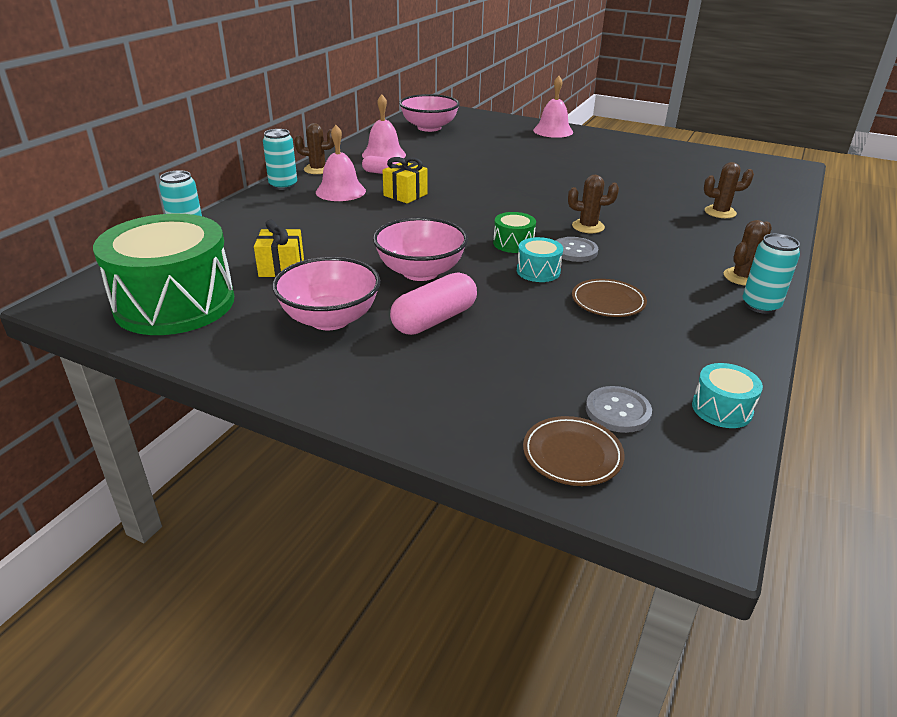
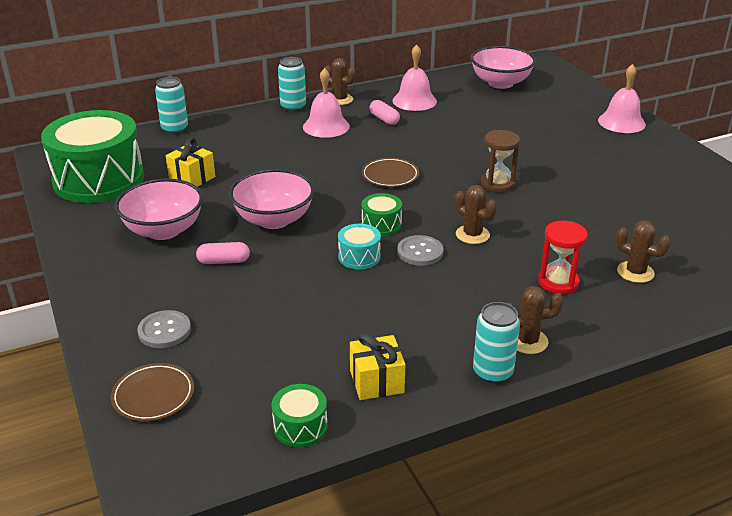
camera: 40 degrees right, 0 degrees up
yellow gift [383,157,428,204] -> yellow gift moved to [350,332,406,400]
pink capsule [390,272,477,335] -> pink capsule [196,242,250,264], size x0.60
brown plate [572,279,647,317] -> brown plate moved to [362,158,419,187]
grey button [586,386,652,433] -> grey button moved to [137,310,191,348]
turquoise drum [692,363,763,428] -> green drum [271,384,327,447]
none -> brown hourglass [481,130,520,193]
none -> red hourglass [538,221,588,295]

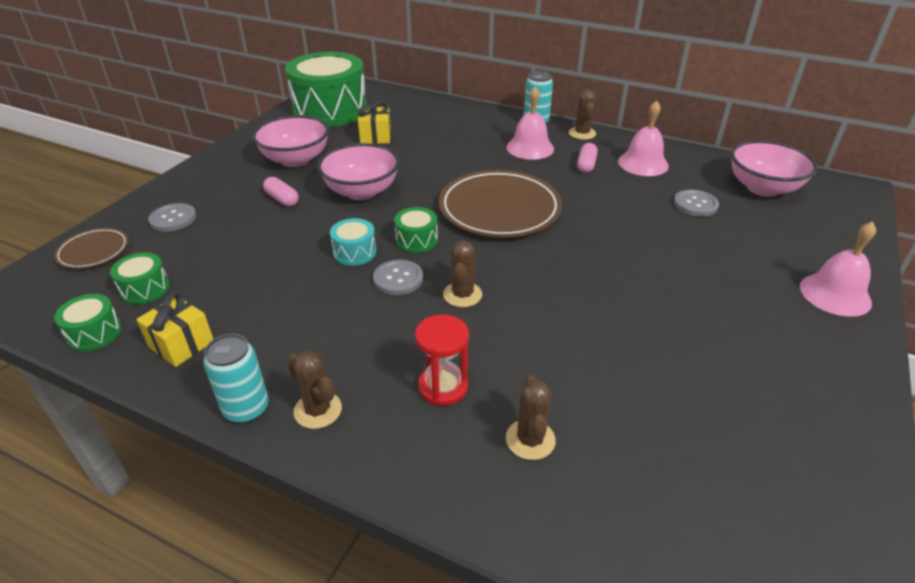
camera: 50 degrees right, 5 degrees up
turquoise can [155,77,188,134] -> none
brown plate [362,158,419,187] -> brown plate [439,170,562,238], size x1.98
brown hourglass [481,130,520,193] -> none
none -> green drum [110,252,170,304]
none -> grey button [674,190,719,217]

